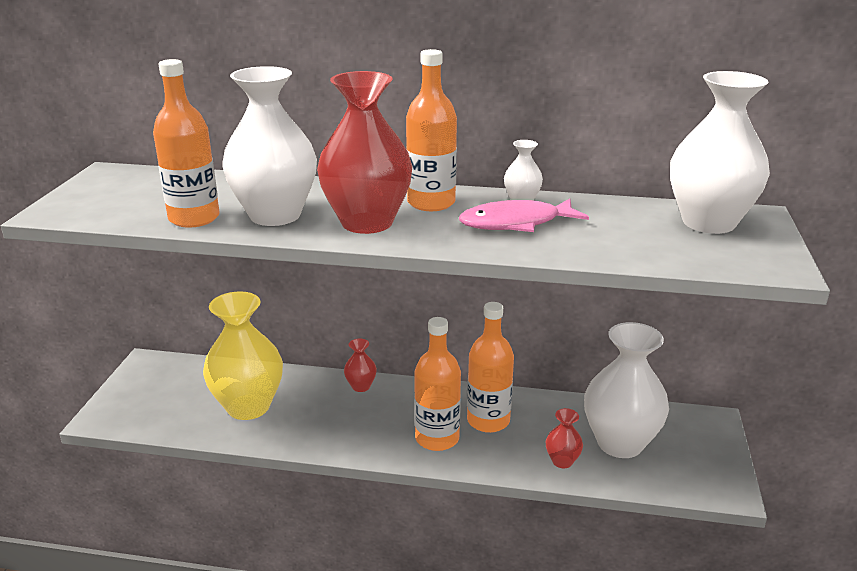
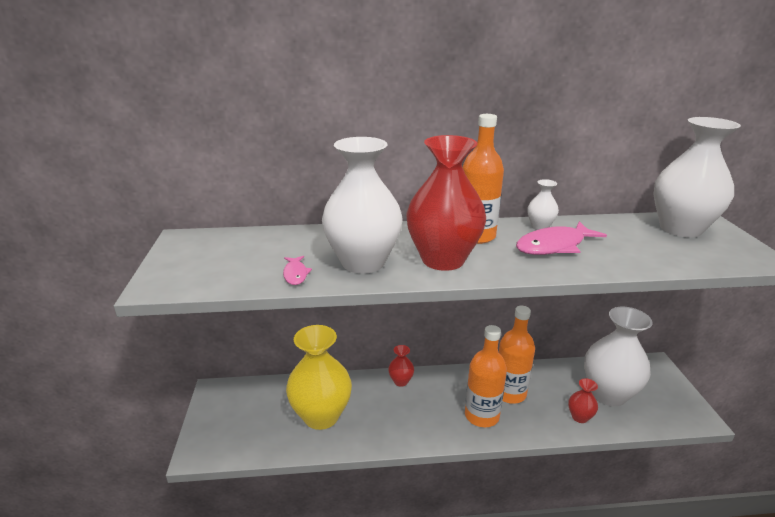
camera: 15 degrees left, 0 degrees up
orange bottle [153,59,219,227] -> pink fish [283,256,312,285]

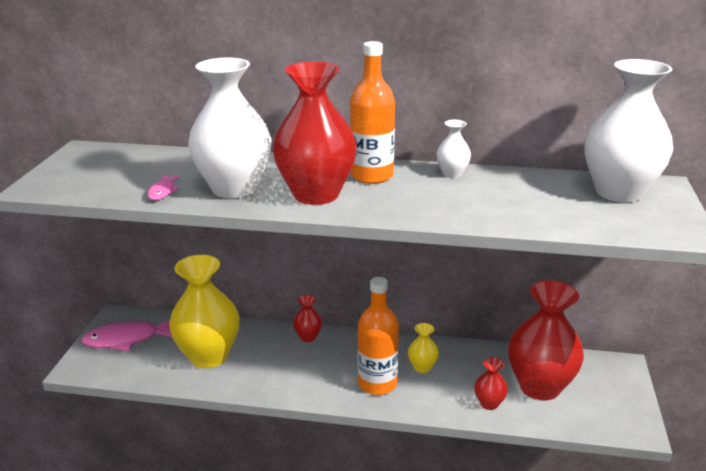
camera: 15 degrees right, 0 degrees up
orange bottle [499,306,535,404] -> yellow vase [408,323,439,373]
pink fish [516,221,607,255] -> pink fish moved to [81,319,172,351]
white vase [584,307,653,406] -> red vase [508,280,584,400]

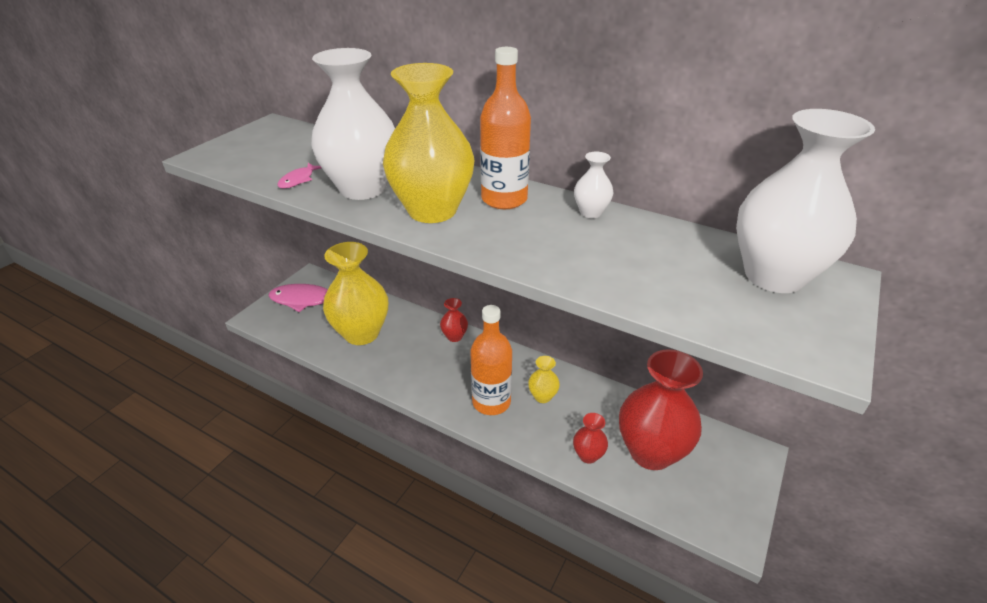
camera: 20 degrees right, 10 degrees up
red vase [272,61,357,205] -> yellow vase [383,63,474,223]

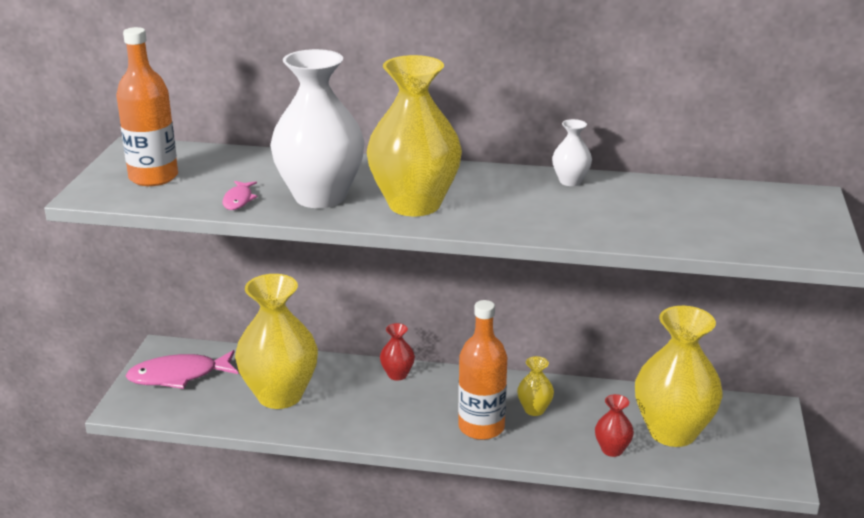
camera: 20 degrees left, 10 degrees down
orange bottle [480,47,531,209] -> orange bottle moved to [116,27,178,186]
red vase [619,349,703,470] -> yellow vase [635,306,723,447]
white vase [736,109,875,293] -> none

